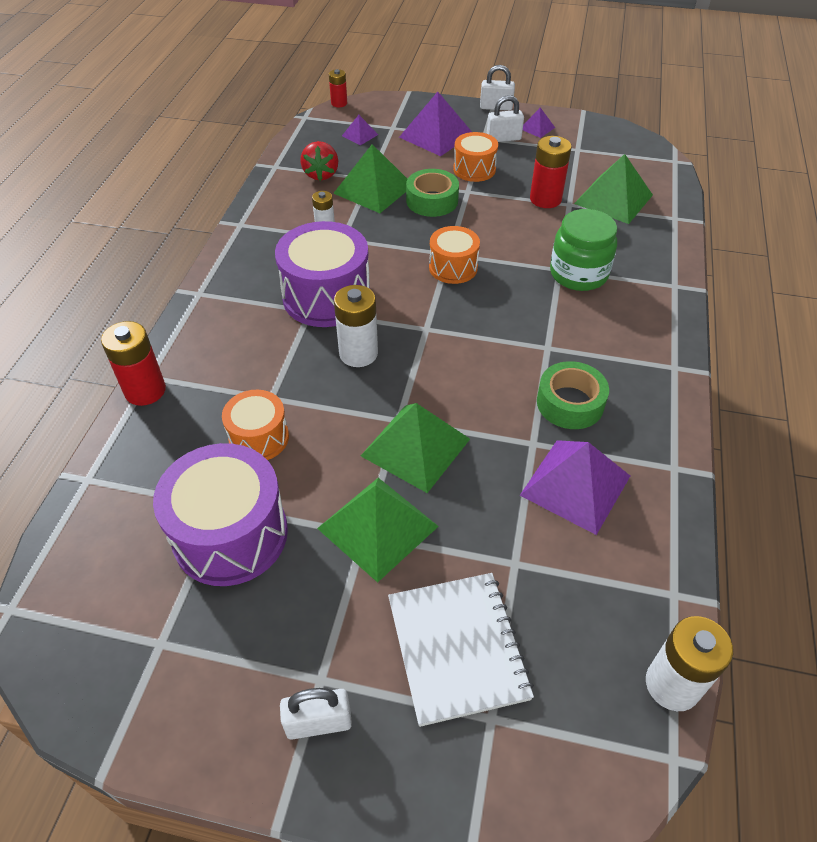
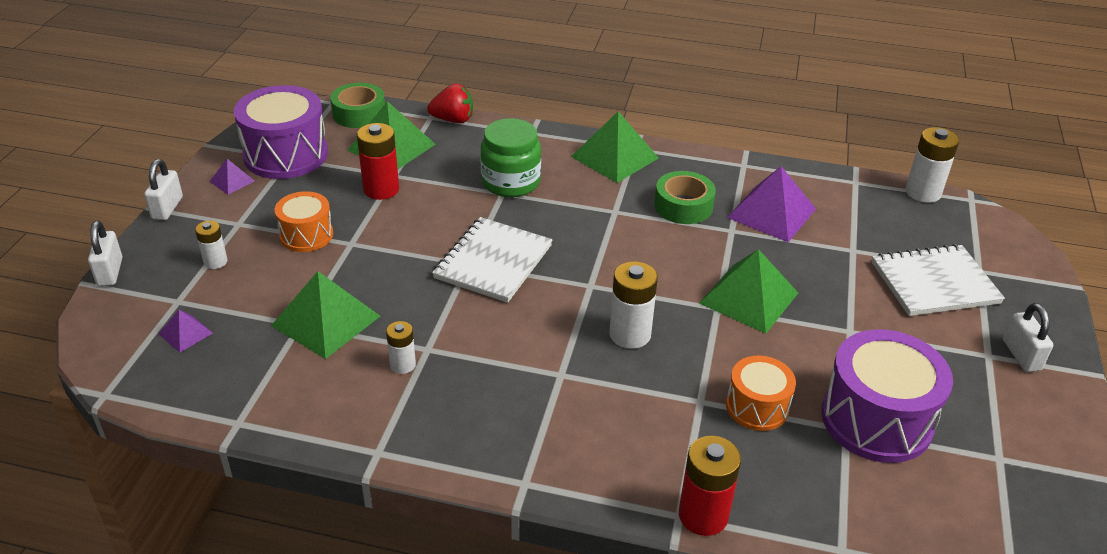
camera: 90 degrees left, 10 degrees down
purple drum [275,221,370,327] -> purple drum moved to [234,85,328,179]
red strawberry [300,141,339,181] -> red strawberry moved to [427,84,473,123]
green pyramid [317,478,439,583] -> green pyramid moved to [571,111,659,183]
red battery [329,69,347,107] -> none
purple pyramid [399,92,472,156] -> white battery [195,221,228,269]
green tape [406,169,459,217] -> green tape moved to [330,83,385,128]
orange drum [429,226,480,284] -> white notebook [432,217,553,303]
white padlock [487,95,524,142] -> white padlock moved to [88,221,123,286]

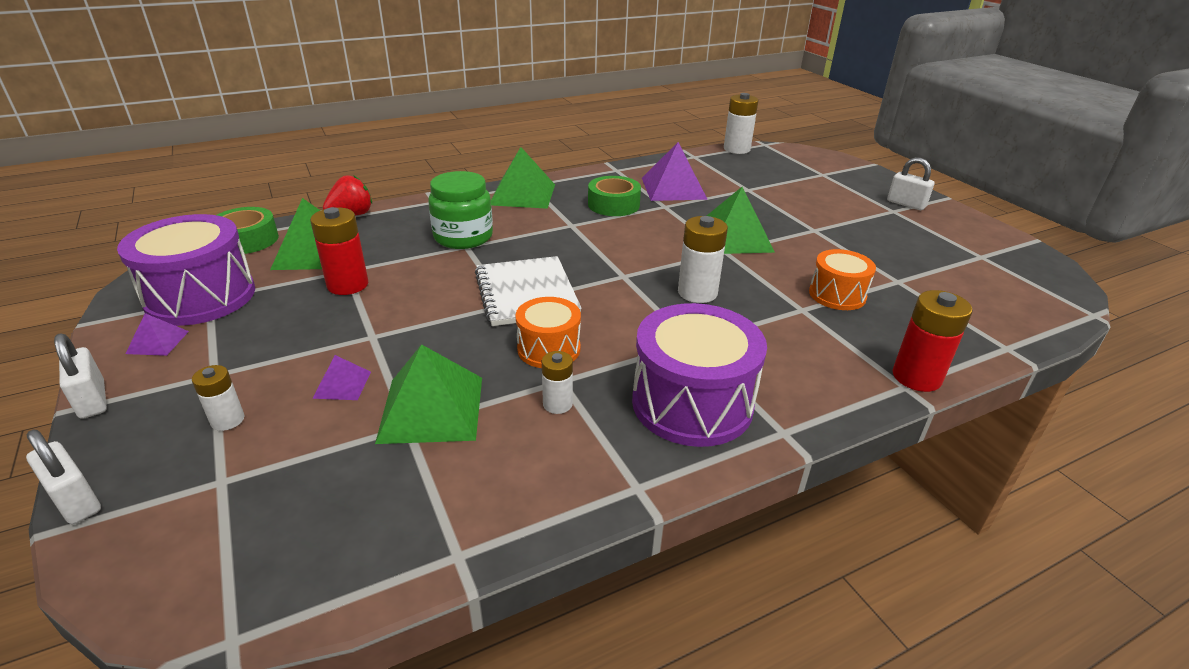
camera: 40 degrees left, 5 degrees down
purple pyramid [159,310,213,352] -> purple pyramid moved to [312,355,371,400]
orange drum [274,191,333,252] -> orange drum moved to [515,297,581,368]
purple drum [821,329,953,463] -> purple drum moved to [632,303,767,447]
white notebook [872,244,1005,316] -> none

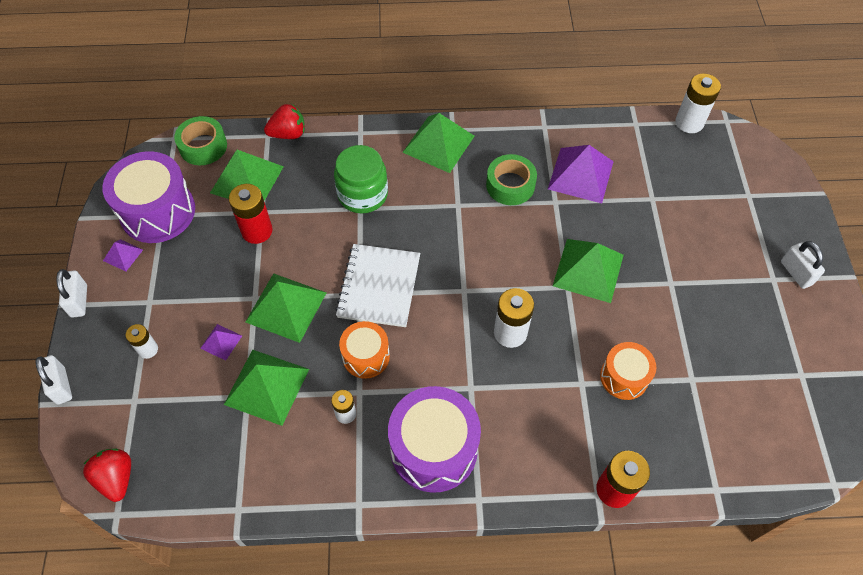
camera: 25 degrees right, 25 degrees up
none -> red strawberry [83,449,131,502]
none -> green pyramid [245,273,326,343]

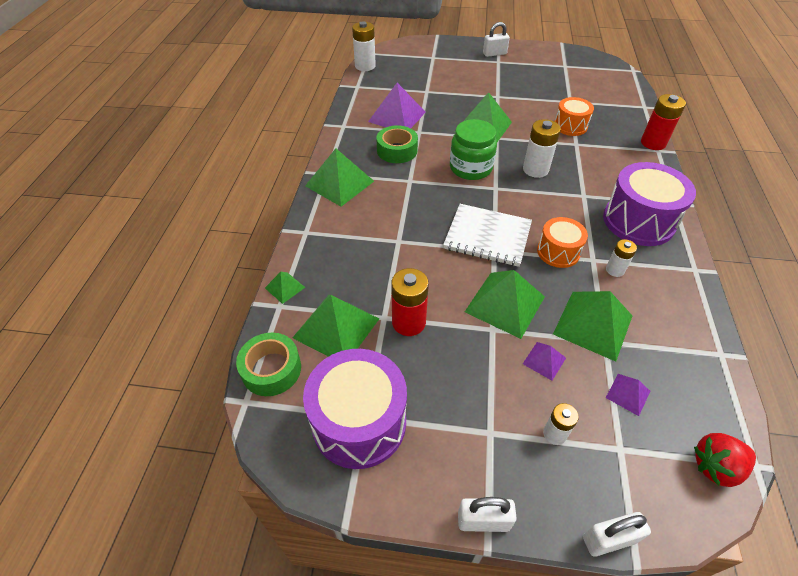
camera: 80 degrees left, 10 degrees down
purple pyramid [103,239,143,271] -> purple pyramid moved to [606,374,650,416]
red strawberry [264,104,305,139] -> green pyramid [265,272,305,304]
green jar [334,145,388,214] -> green jar moved to [450,119,497,180]

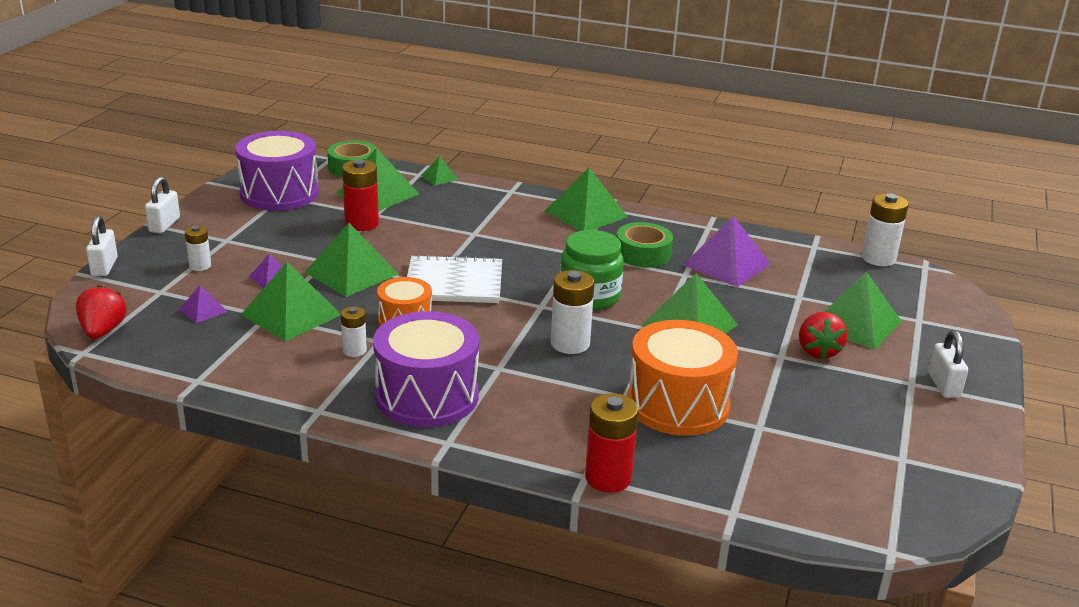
camera: 100 degrees right, 20 degrees down
white notebook [443,204,532,267] -> white notebook turned 60 degrees clockwise [407,254,502,303]
orange drum [554,97,594,136] -> orange drum [627,320,738,436], size x1.74
none -> red strawberry [799,312,848,359]
none -> green pyramid [824,272,902,350]

